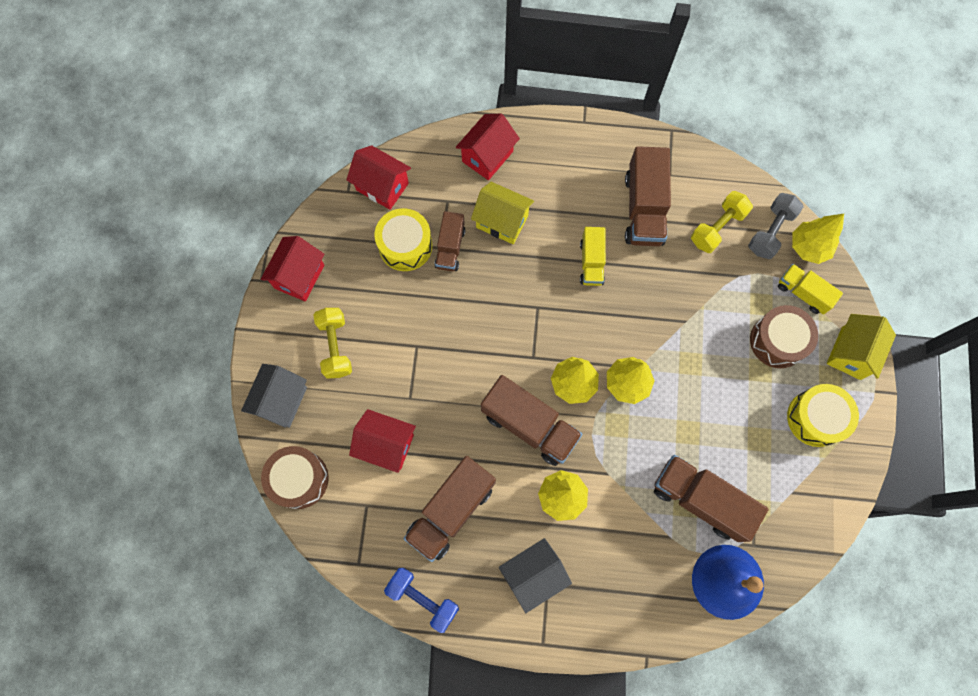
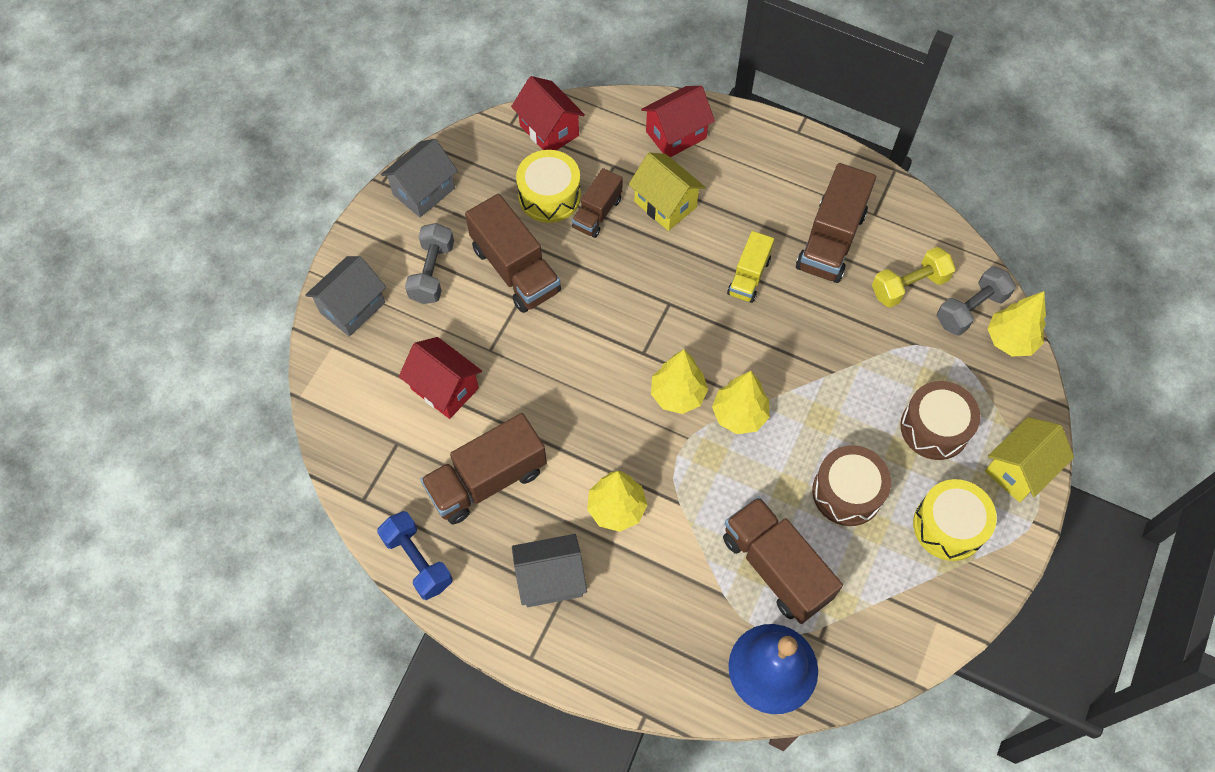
camera: 20 degrees right, 10 degrees down
red house [261,236,325,302] -> grey house [381,139,458,217]
brown drum [261,446,329,509] -> brown drum moved to [812,445,891,526]
yellow dumbbell [313,308,352,379] -> grey dumbbell [405,223,454,304]
brown truck [481,375,583,466] -> brown truck moved to [465,194,561,313]
yellow truck [778,264,843,315] -> none

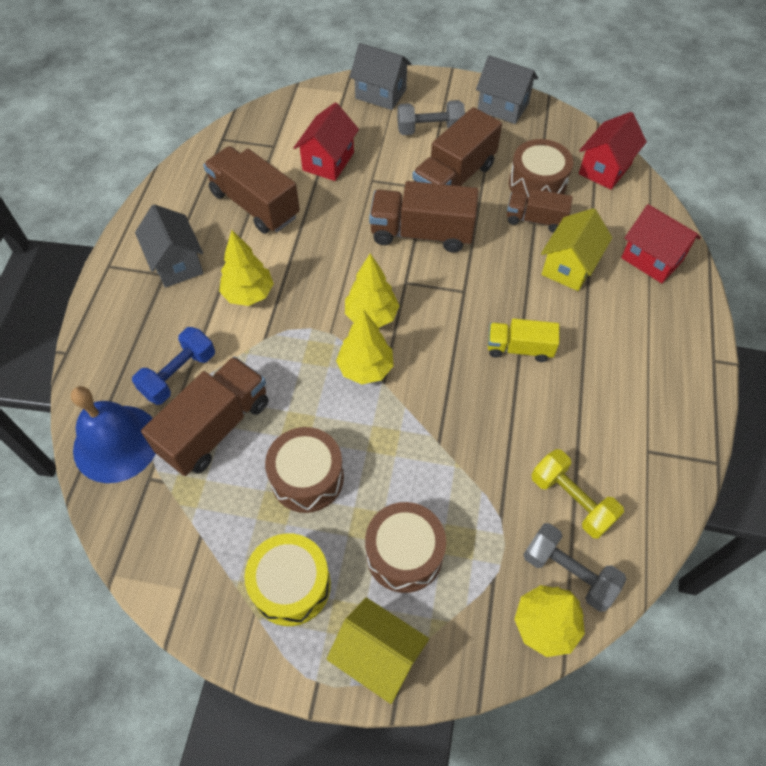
camera: 75 degrees right, 5 degrees down
blue dumbbell [377,511,453,600] -> blue dumbbell moved to [132,327,215,405]
yellow drum [516,150,581,223] -> brown drum [509,139,574,203]
brown truck [796,163,876,283] -> brown truck moved to [369,181,479,253]

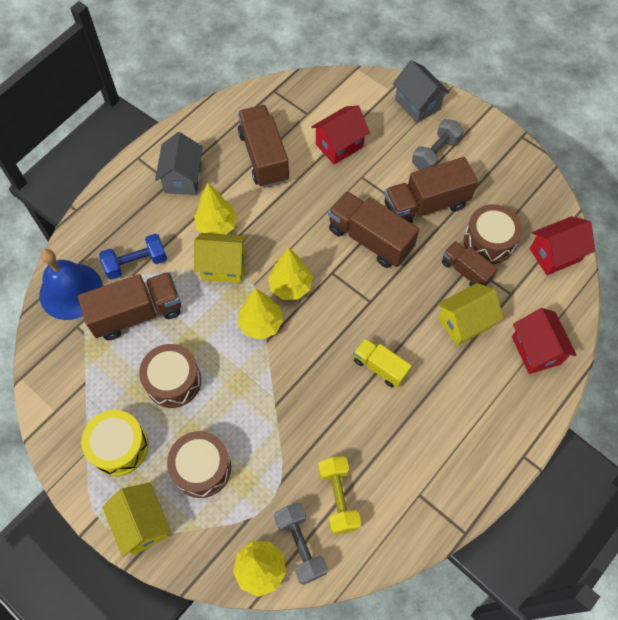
camera: 30 degrees right, 5 degrees up
grey dumbbell [397,100,465,135] -> grey dumbbell turned 75 degrees counterclockwise [412,119,464,170]
grey house [476,55,538,124] -> none
none -> yellow house [194,233,247,283]

